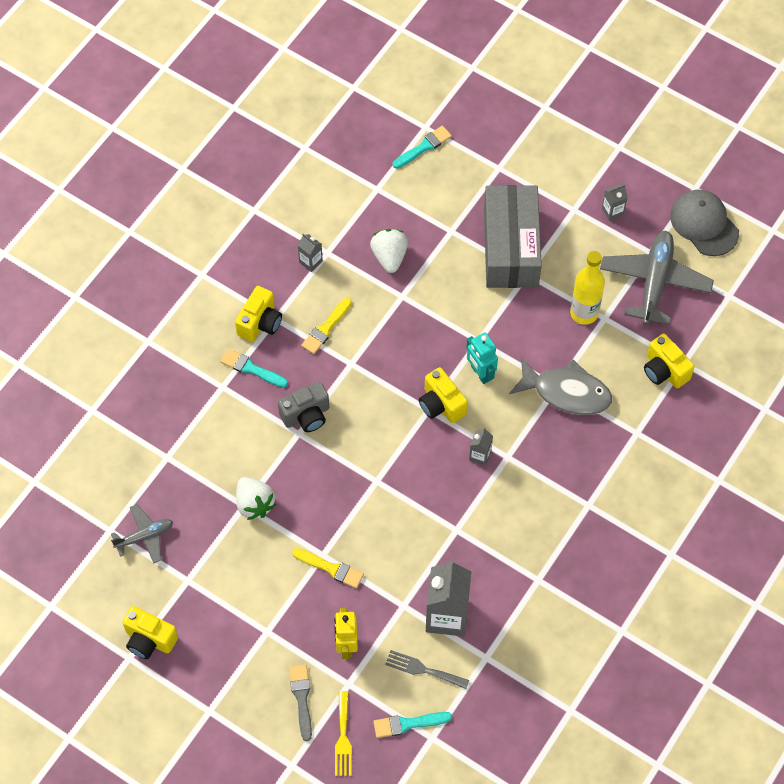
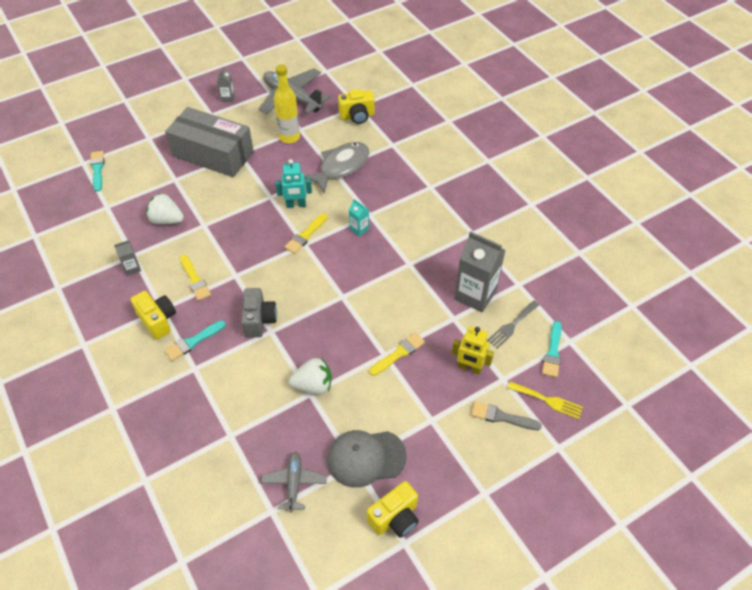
camera: 65 degrees left, 10 degrees down
yellow camera [419,367,468,423] -> yellow brush [285,213,328,254]
grey carton [469,428,493,466] -> turquoise carton [349,199,369,236]
grey cap [670,190,739,256] -> grey cap moved to [327,430,407,488]

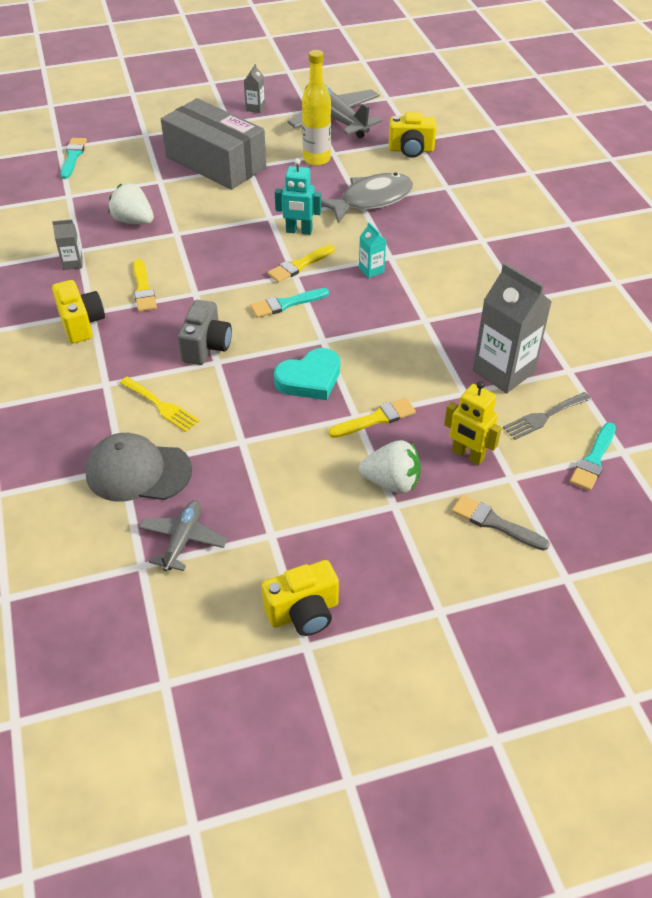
camera: 15 degrees right, 5 degrees down
turquoise brush [164,321,226,361] -> turquoise brush moved to [250,288,329,318]
white strawberry [289,358,332,395] -> white strawberry moved to [359,440,421,493]
grey cap [327,430,407,488] -> grey cap moved to [85,433,192,501]
yellow fork [508,381,583,419] -> yellow fork moved to [120,377,199,432]
none -> turquoise heart [274,348,340,400]

